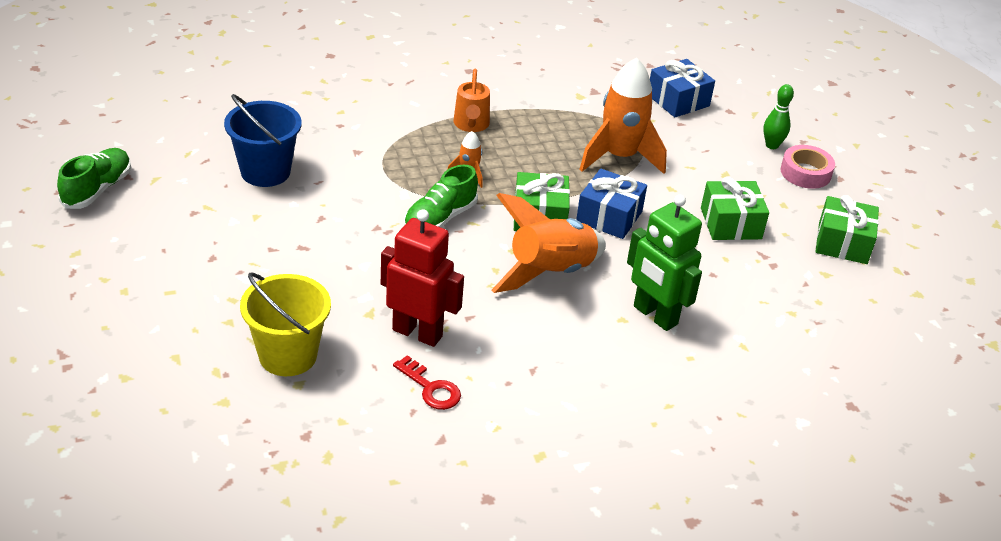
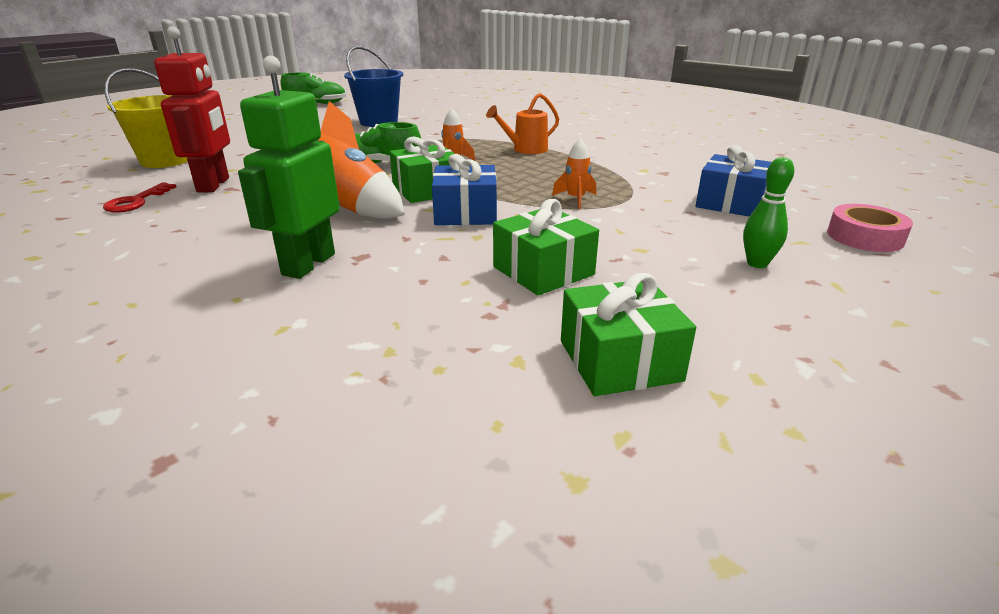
camera: 65 degrees right, 10 degrees down
orange rocket [579,58,667,174] -> orange rocket [552,138,596,209], size x0.45
pink tape [781,145,835,189] -> pink tape moved to [827,204,913,252]

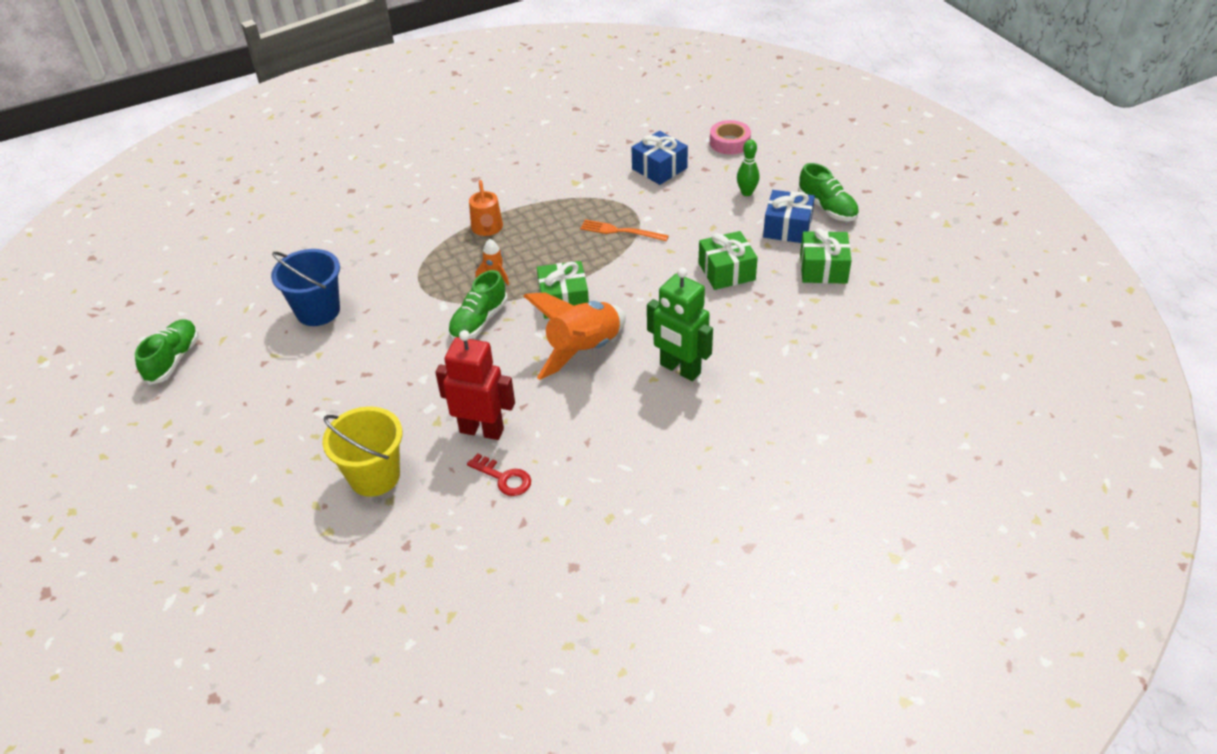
camera: 70 degrees left, 15 degrees up
blue gift [432,154,497,225] -> blue gift moved to [763,190,815,243]
orange rocket [552,138,596,209] -> orange fork [580,219,669,241]
none -> green shoe [798,163,859,221]

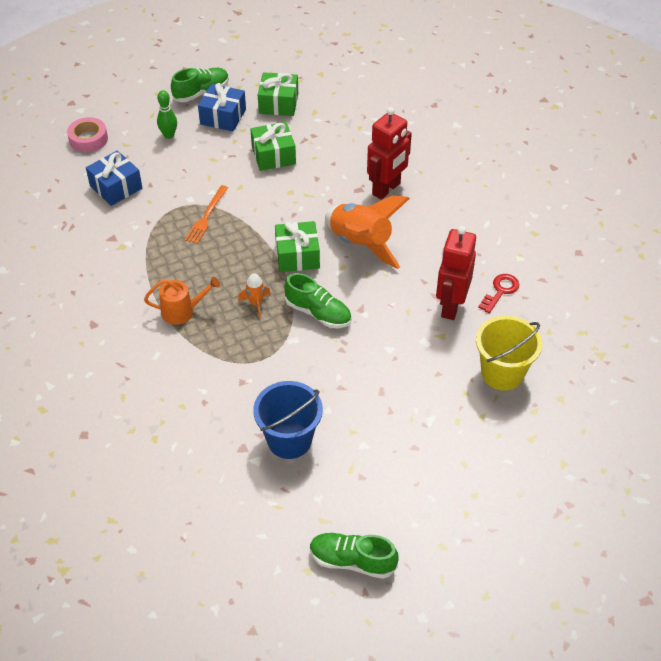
camera: 90 degrees left, 5 degrees up
green robot [647,267,713,381] -> red robot [367,107,412,200]

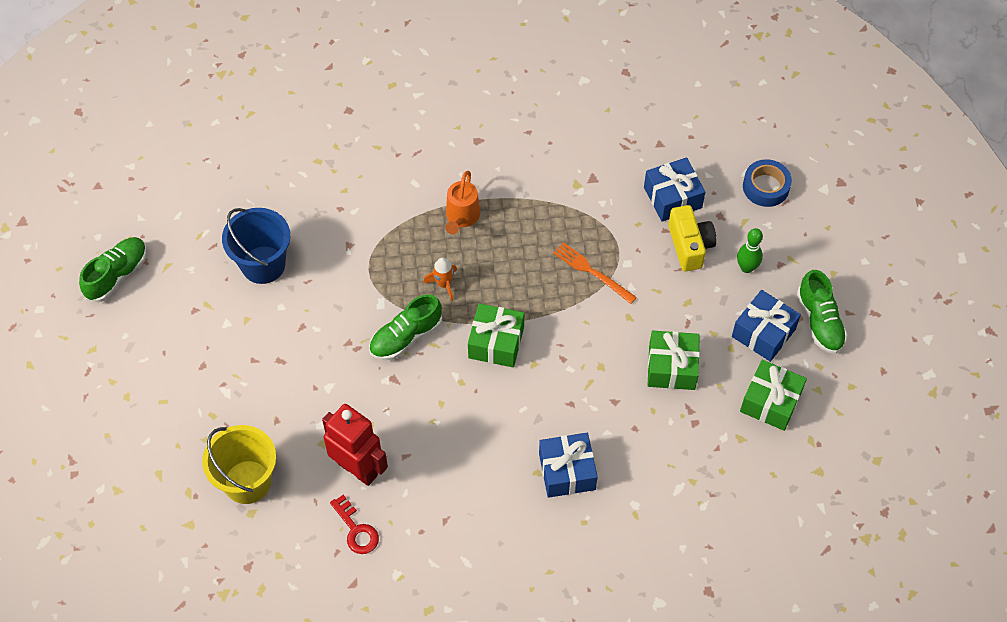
camera: 110 degrees right, 10 degrees up
pink tape [67,117,108,153] -> blue tape [743,159,792,207]
orange rocket [325,196,410,269] -> none
red robot [367,107,412,200] -> blue gift [539,433,598,498]
none -> yellow camera [668,205,716,271]

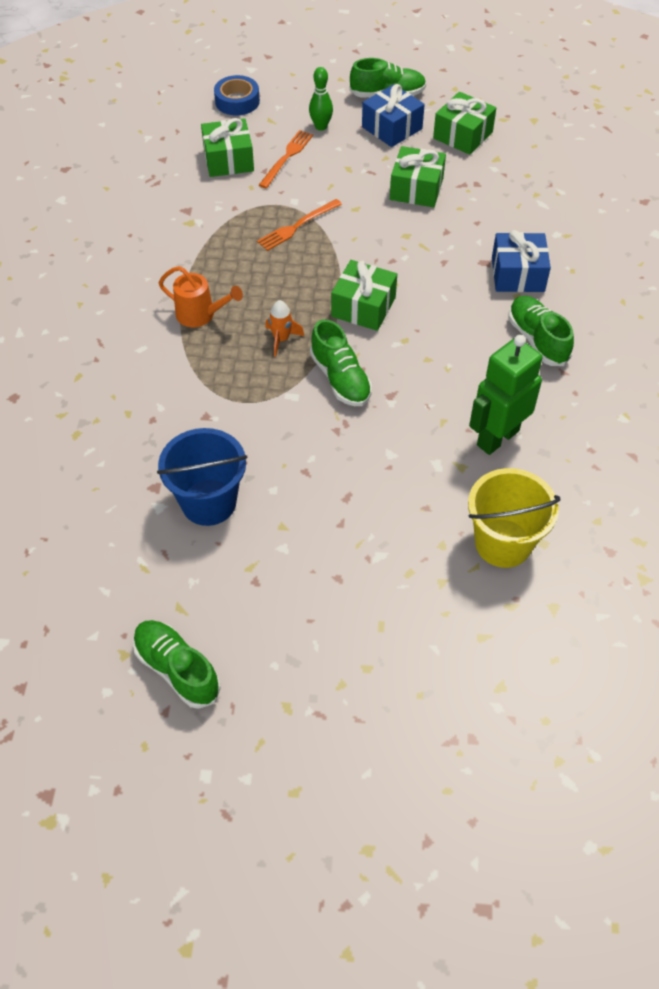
camera: 80 degrees left, 5 degrees down
red robot [322,404,388,486] -> green robot [469,335,542,455]
red key [330,495,379,554] -> none
blue gift [644,157,705,222] -> green gift [201,118,254,177]
yellow camera [668,205,716,271] -> orange fork [259,130,313,189]
none -> green shoe [508,296,574,366]

